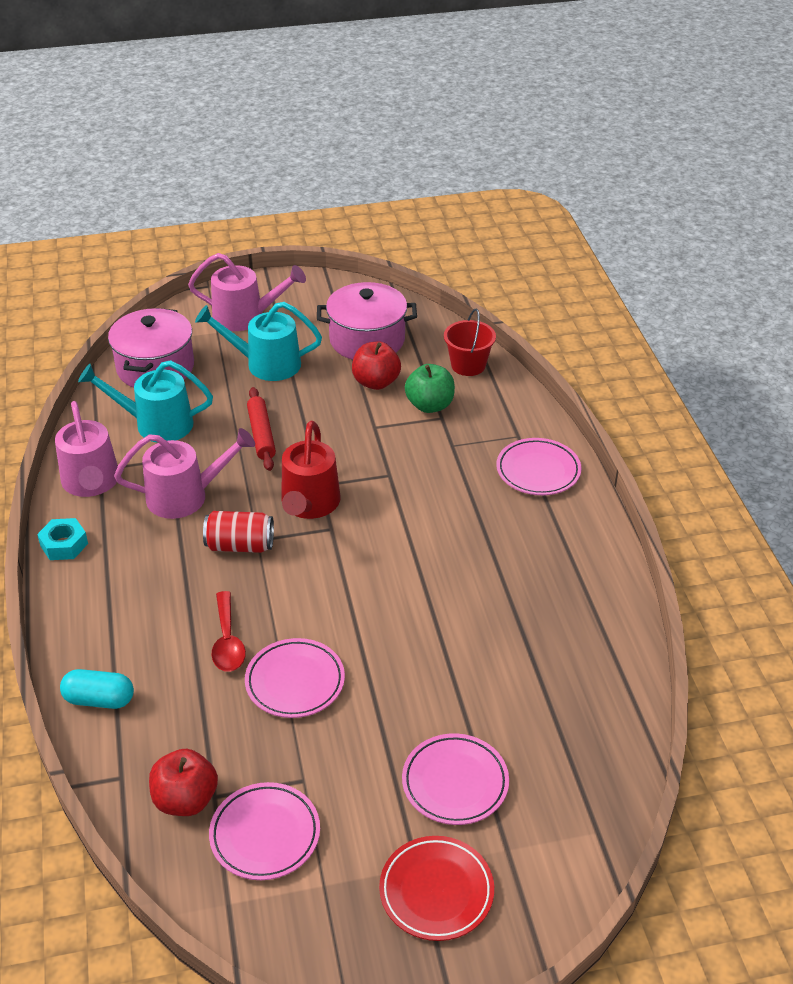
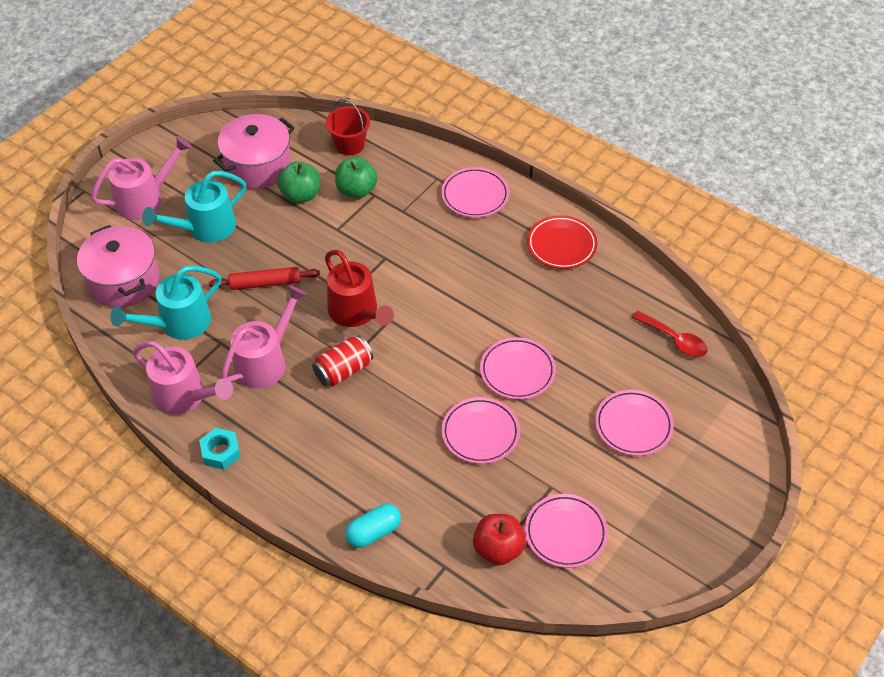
camera: 40 degrees left, 10 degrees up
red spoon [211,591,246,672] -> red spoon moved to [632,311,708,357]
red rolling pin [247,387,276,471] -> red rolling pin turned 45 degrees counterclockwise [209,267,320,290]
red apple [352,341,401,390] -> green apple [278,161,320,203]
red plate [379,836,494,941] -> red plate moved to [527,215,598,269]
none -> pink plate [480,337,556,400]

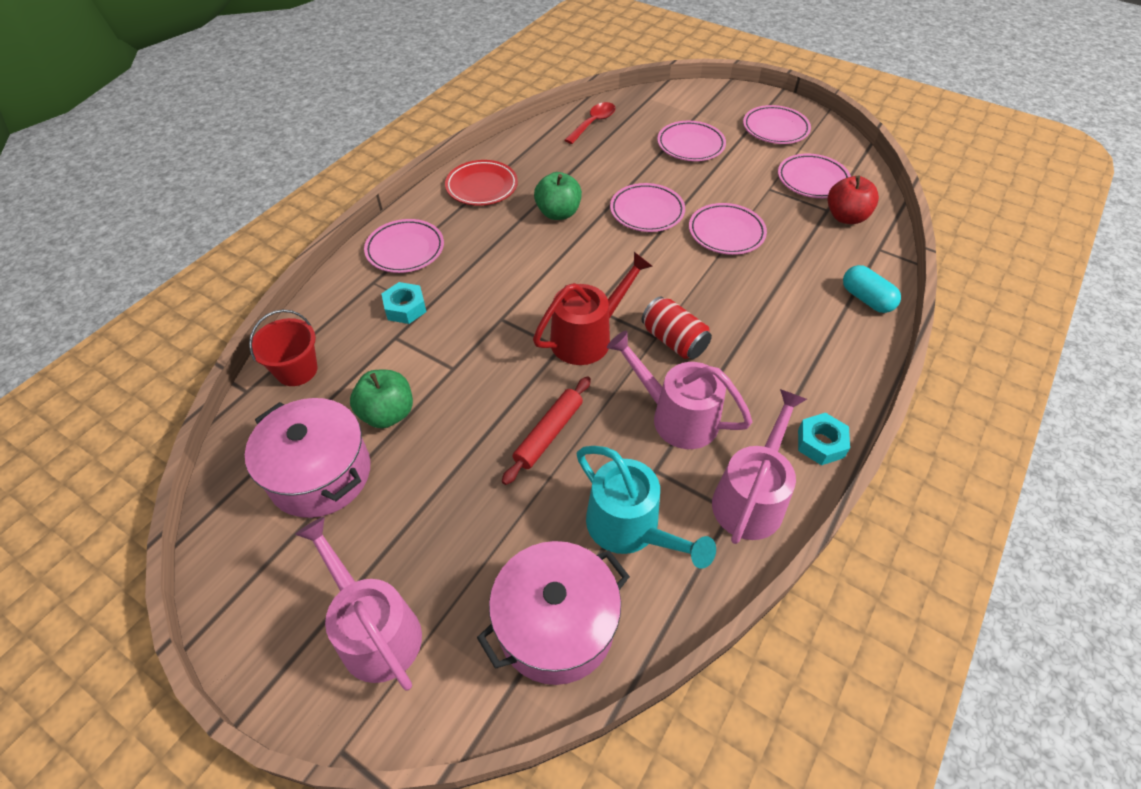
camera: 95 degrees left, 0 degrees up
turquoise watering can [142,171,246,243] -> none
red rolling pin [209,267,320,290] -> red rolling pin turned 45 degrees clockwise [502,376,591,485]
green apple [335,157,378,199] -> green apple moved to [534,172,582,220]
none -> turquoise nut [381,282,426,324]
none -> pink plate [743,105,811,144]

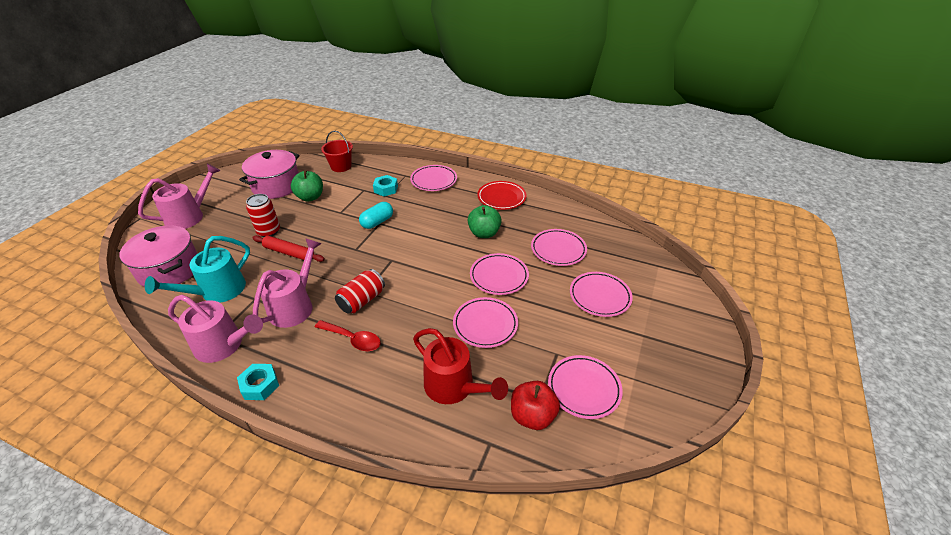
camera: 80 degrees right, 10 degrees down
red watering can [533,252,653,365] -> red watering can moved to [413,328,508,404]
red spoon [565,102,615,144] -> red spoon moved to [315,320,381,351]
pink plate [743,105,811,144] -> pink plate moved to [531,229,587,266]
turquoise capsule [843,265,901,313] -> turquoise capsule moved to [359,202,393,229]
none -> red can [246,194,280,237]

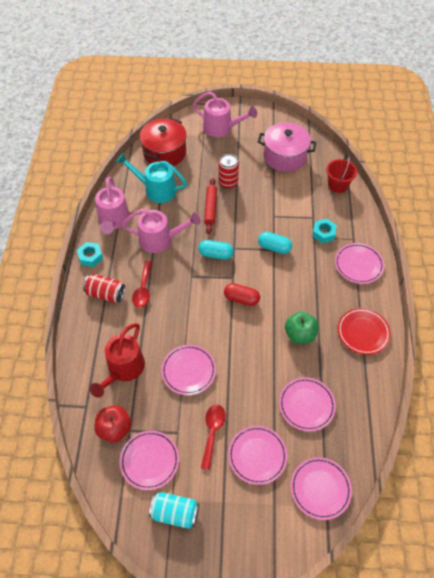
camera: 70 degrees right, 15 degrees up
pink pot [120,225,198,287] -> red pot [140,118,187,166]
green apple [291,170,323,202] -> none
red can [335,269,385,314] -> red can moved to [83,274,125,303]
pink plate [470,253,529,295] -> pink plate moved to [291,457,352,520]
none -> turquoise can [149,492,199,529]
none -> turquoise capsule [198,240,234,260]
none -> red spoon [201,404,226,470]
none -> red capsule [224,283,260,306]

